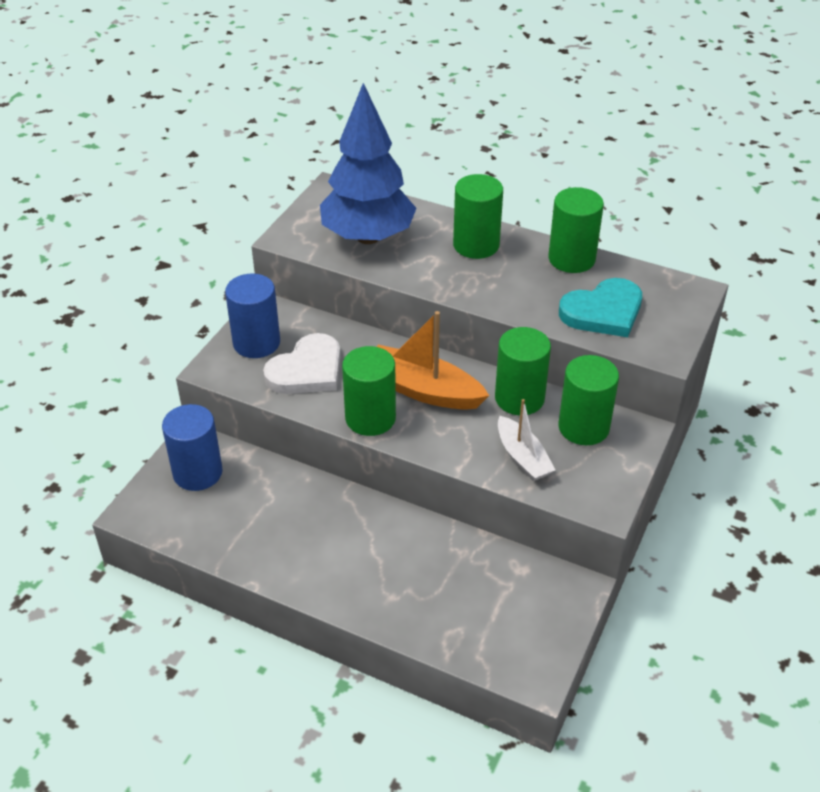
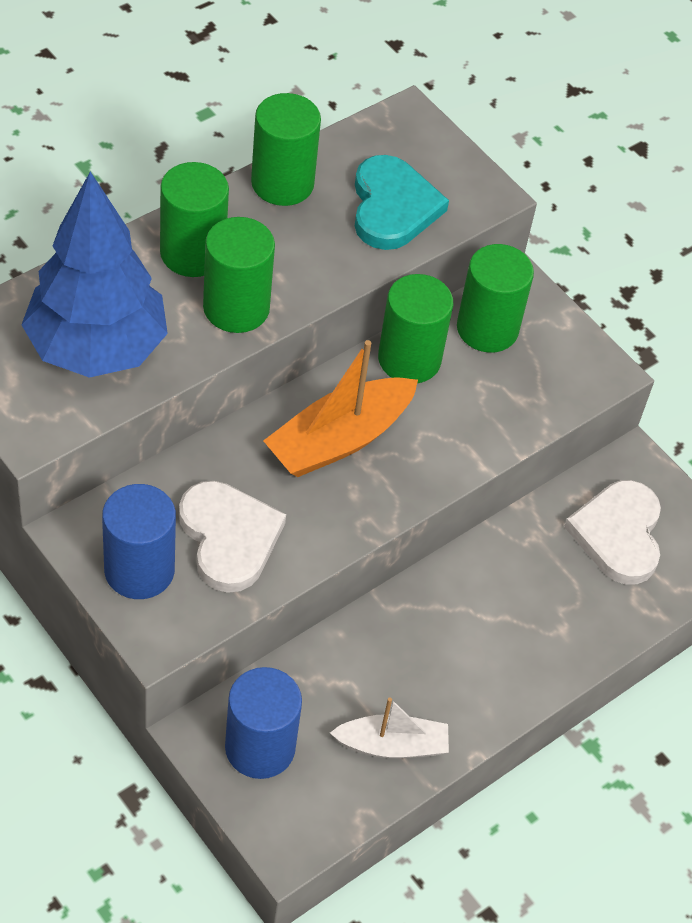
camera: 70 degrees left, 10 degrees up
green cylinder [342,346,396,436] -> green cylinder moved to [203,217,275,333]
white boat [498,399,555,481] -> white boat moved to [330,698,449,758]
none -> white heart [564,480,661,585]

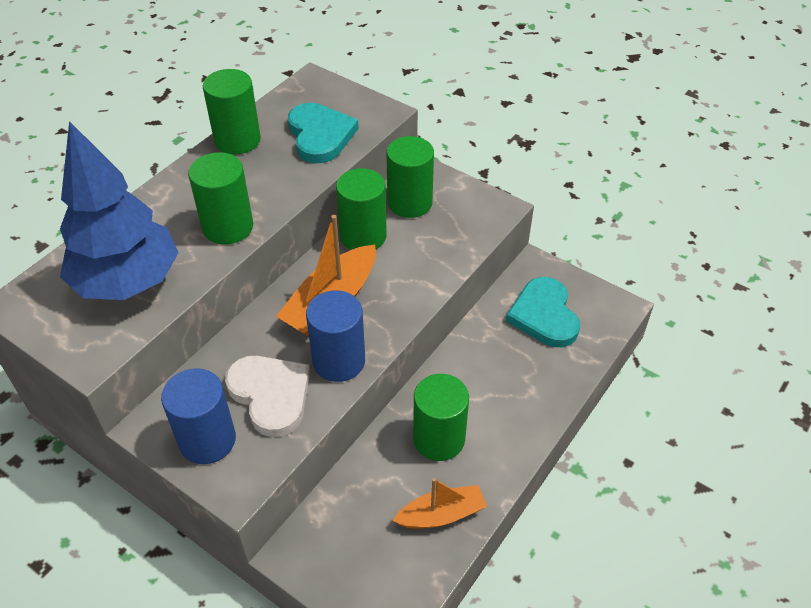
camera: 10 degrees left, 5 degrees down
green cylinder [160,162,229,277] -> green cylinder moved to [413,374,469,461]
blue cylinder [225,667,302,779] -> blue cylinder moved to [306,290,365,382]
white boat [330,698,449,758] -> orange boat [392,478,487,529]
white heart [564,480,661,585] -> turquoise heart [506,277,580,347]

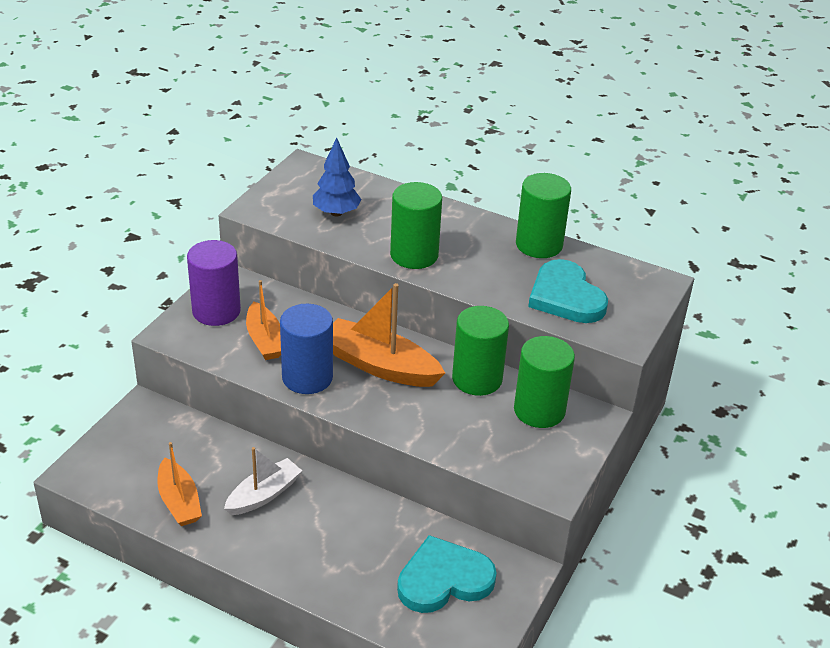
camera: 80 degrees right, 10 degrees down
blue tree [60,121,179,300] -> blue tree [313,137,362,216], size x0.51
blue cylinder [161,368,236,464] -> purple cylinder [187,240,241,326]
white heart [225,356,310,437] -> orange boat [246,280,281,360]
turquoise heart [288,103,359,164] -> turquoise heart turned 90 degrees clockwise [528,259,608,323]
green cylinder [413,374,469,461] -> white boat [224,447,302,515]

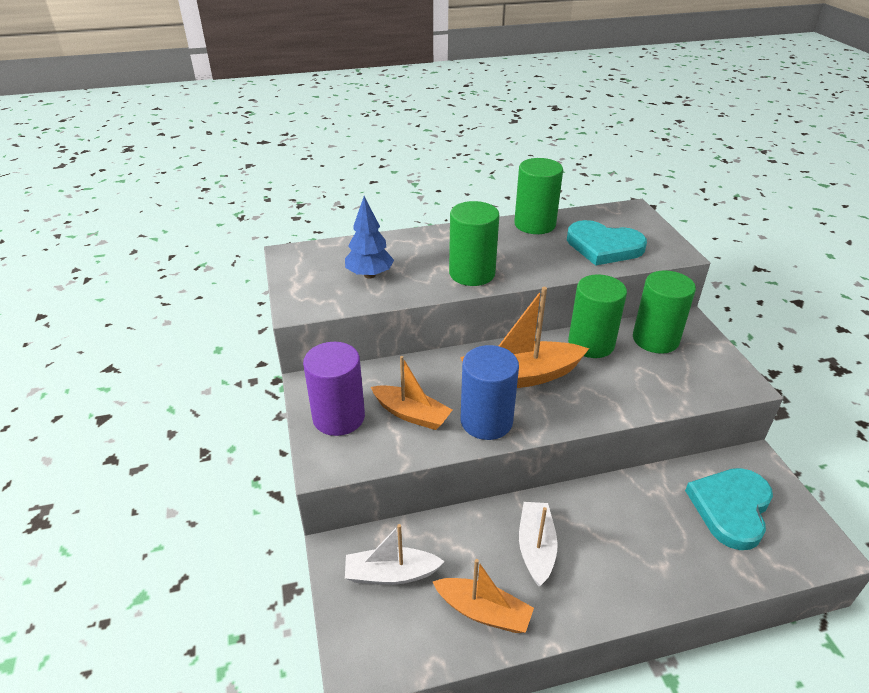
camera: 40 degrees left, 0 degrees up
none -> white boat [345,524,445,585]

